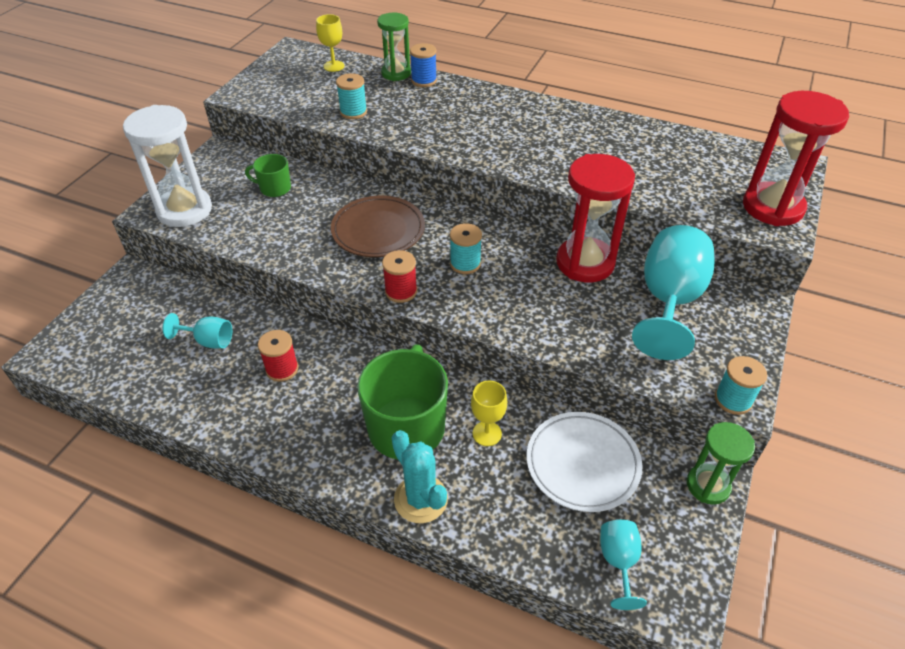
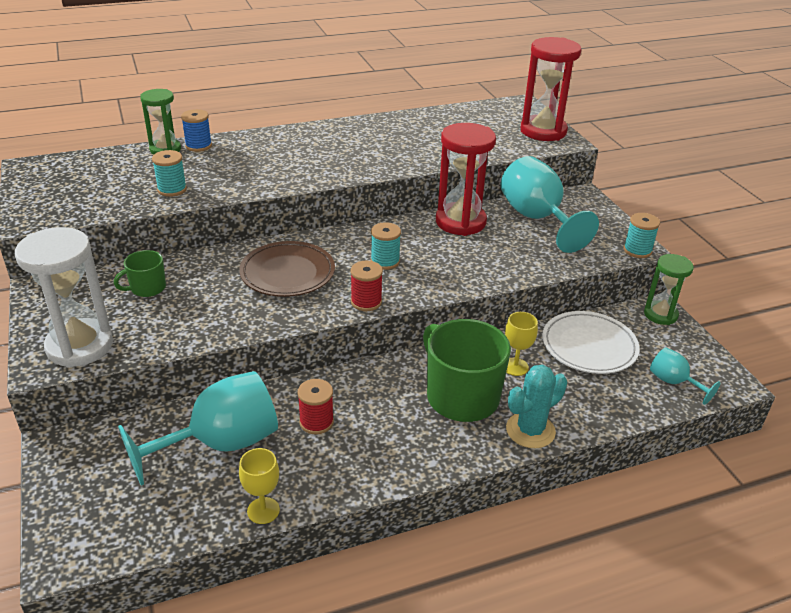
camera: 45 degrees left, 10 degrees down
turquoise goblet [163,313,232,348] -> turquoise goblet [118,371,278,486], size x2.02
yellow goblet [316,14,344,72] -> yellow goblet moved to [239,448,280,524]
turquoise cactus [392,430,448,523] -> turquoise cactus turned 45 degrees counterclockwise [506,365,567,448]

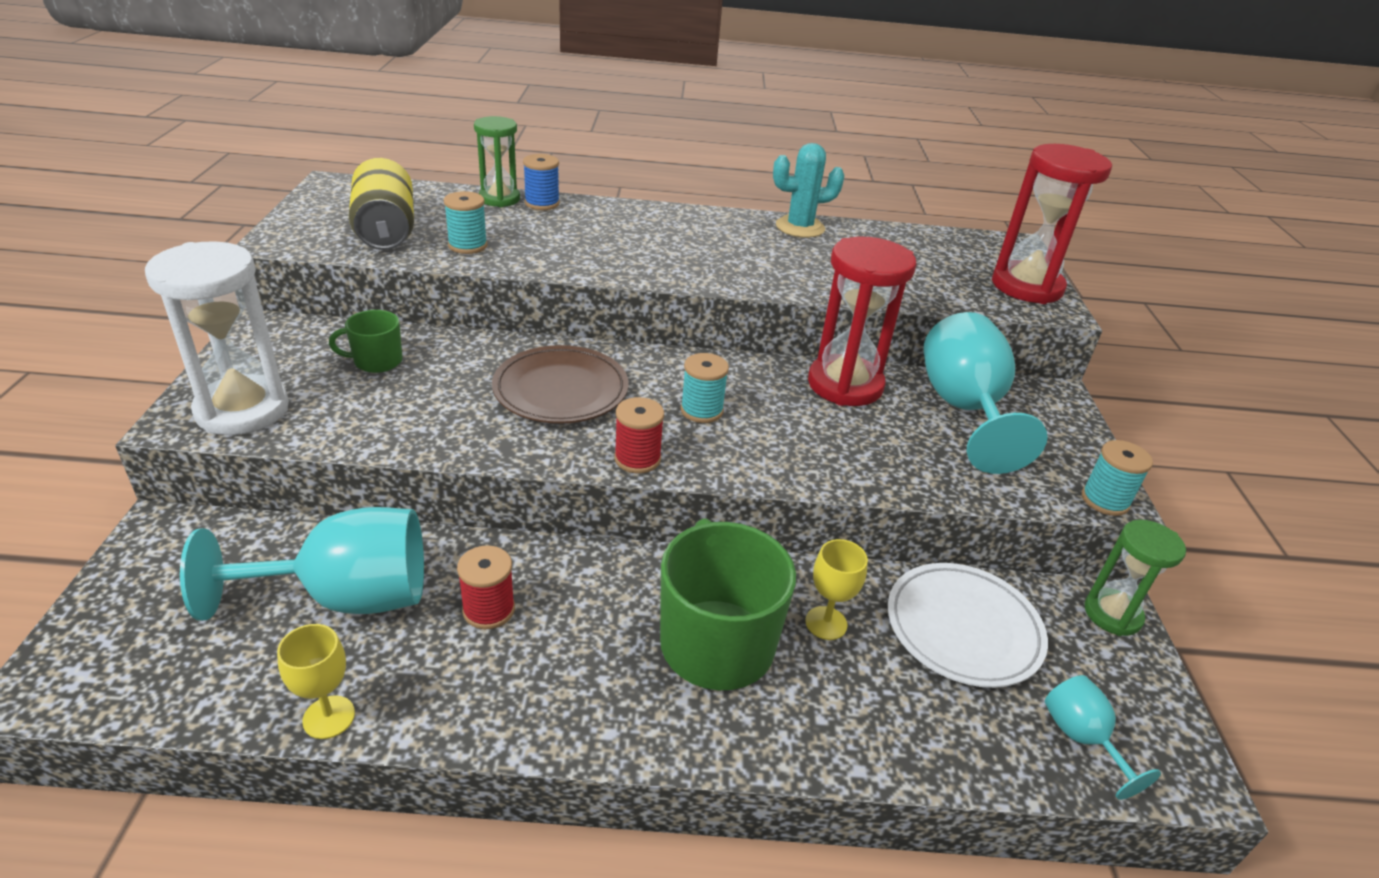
camera: 20 degrees right, 0 degrees up
turquoise cactus [506,365,567,448] -> turquoise cactus moved to [773,143,845,238]
none -> yellow can [349,158,414,250]

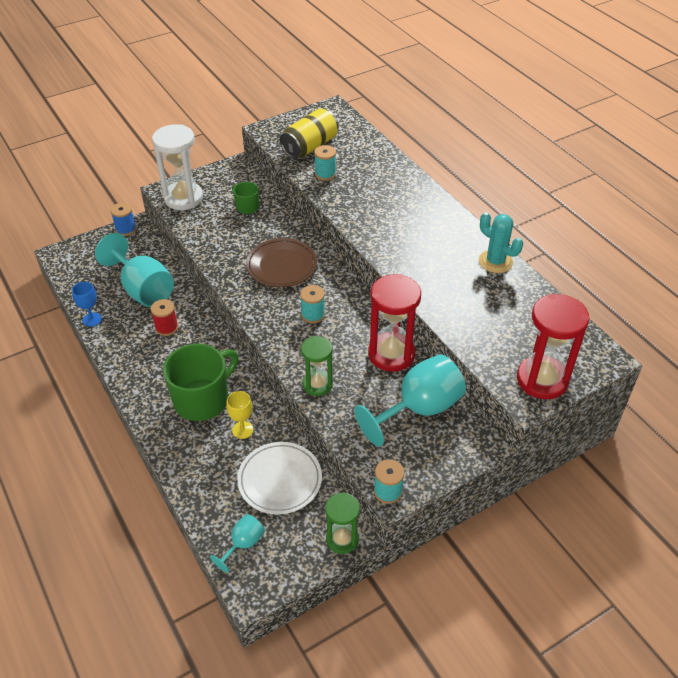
camera: 60 degrees right, 10 degrees up
yellow goblet [277,624,355,739] -> blue goblet [72,282,102,327]
green hourglass [474,116,520,207] -> green hourglass moved to [301,336,333,396]
blue spool [523,154,560,210] -> blue spool moved to [111,203,136,236]
red spool [614,397,664,474] -> none

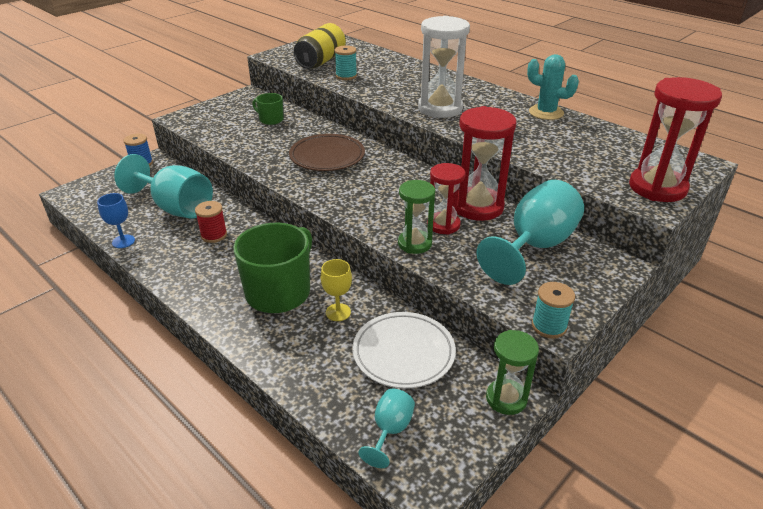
camera: 15 degrees left, 10 degrees down
white hourglass [152,124,203,210] -> white hourglass moved to [418,16,470,118]
turquoise spool [300,285,325,324] -> none
none -> red hourglass [427,163,465,235]

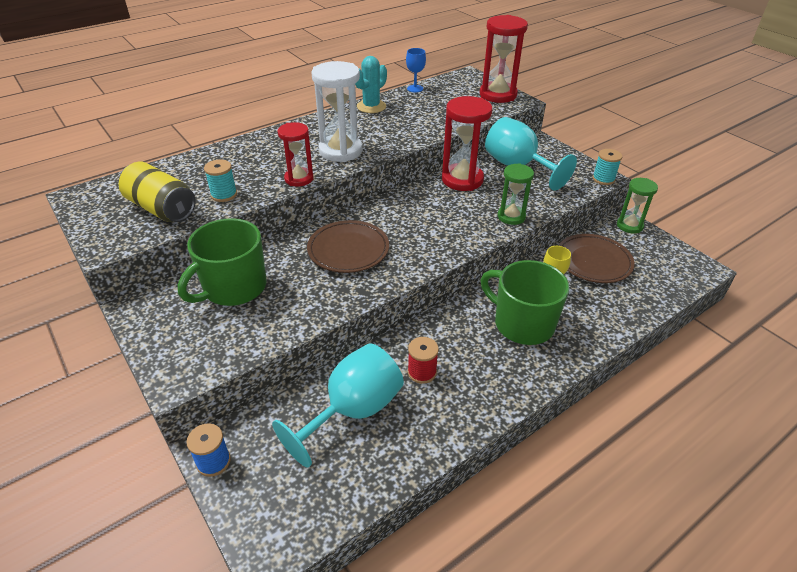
camera: 80 degrees left, 5 degrees up
blue goblet [97,193,135,248] -> blue goblet moved to [406,48,426,92]
green mug [252,93,284,125] -> green mug [178,218,267,306], size x2.01
white plate [352,312,456,389] -> brown plate [558,234,635,283]
turquoise goblet [358,389,415,468] -> none
red hourglass [427,163,465,235] -> red hourglass moved to [278,122,313,187]

